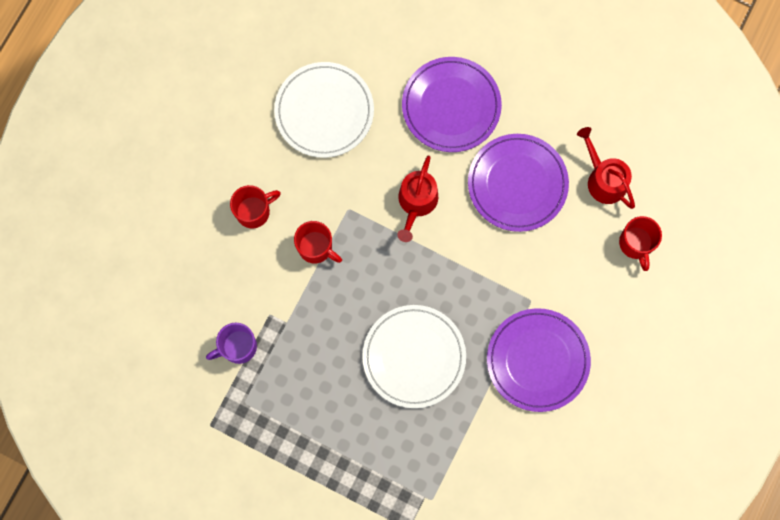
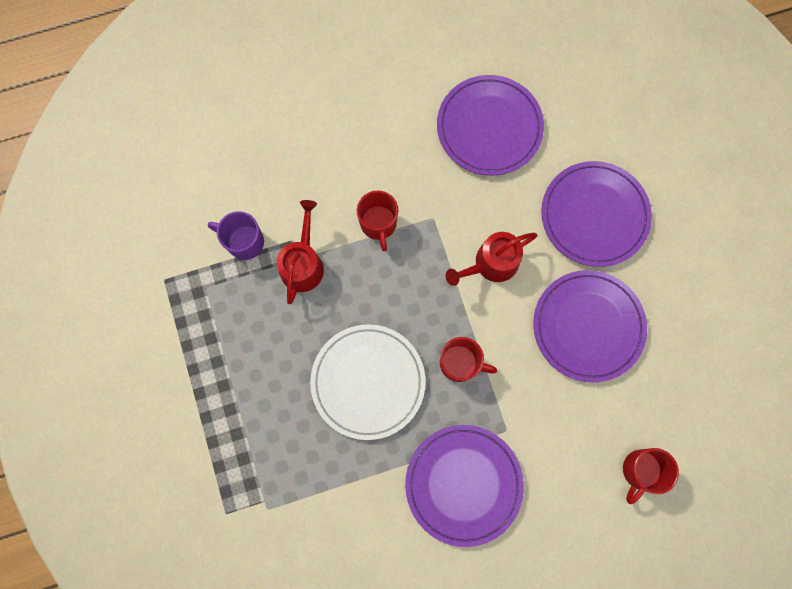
camera: 45 degrees right, 0 degrees up
red mug [230,185,281,228] -> red mug moved to [440,337,497,382]
white plate [274,62,374,158] -> purple plate [437,75,544,176]
red watering can [577,127,635,209] -> red watering can moved to [277,200,324,304]

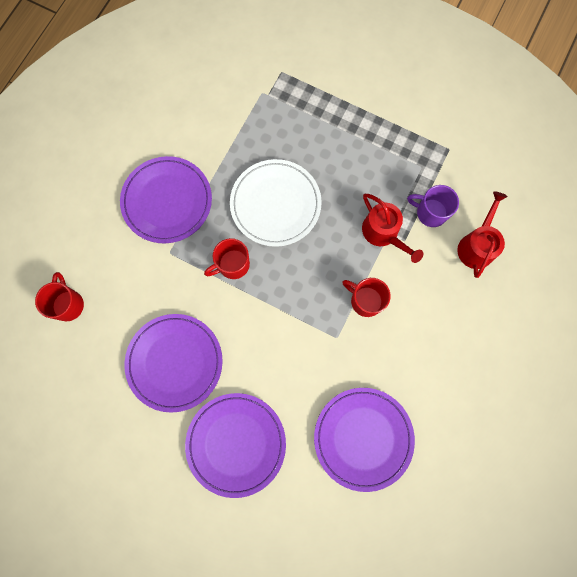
camera: 135 degrees right, 0 degrees up
purple mug [208,211,264,260] -> purple mug turned 135 degrees counterclockwise [407,185,459,227]
red watering can [446,232,538,286] -> red watering can moved to [457,191,508,278]

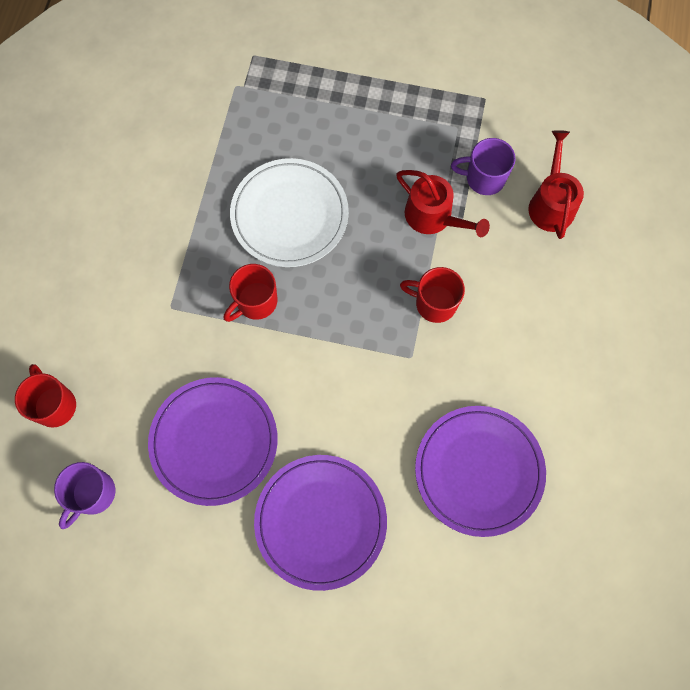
camera: 15 degrees left, 5 degrees down
purple plate [120,156,212,243] -> none
none -> purple mug [54,462,115,529]

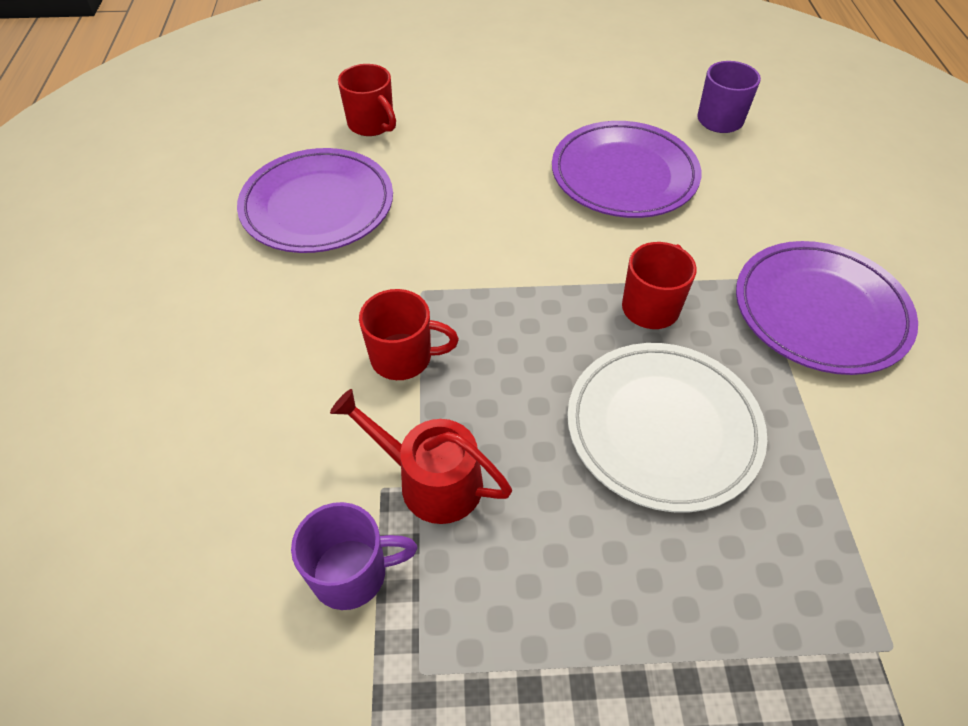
camera: 165 degrees right, 20 degrees down
red mug [15,364,76,428] -> red mug moved to [338,64,396,136]
purple plate [254,455,387,591] -> purple plate moved to [736,241,918,375]
red watering can [528,130,584,239] -> none

